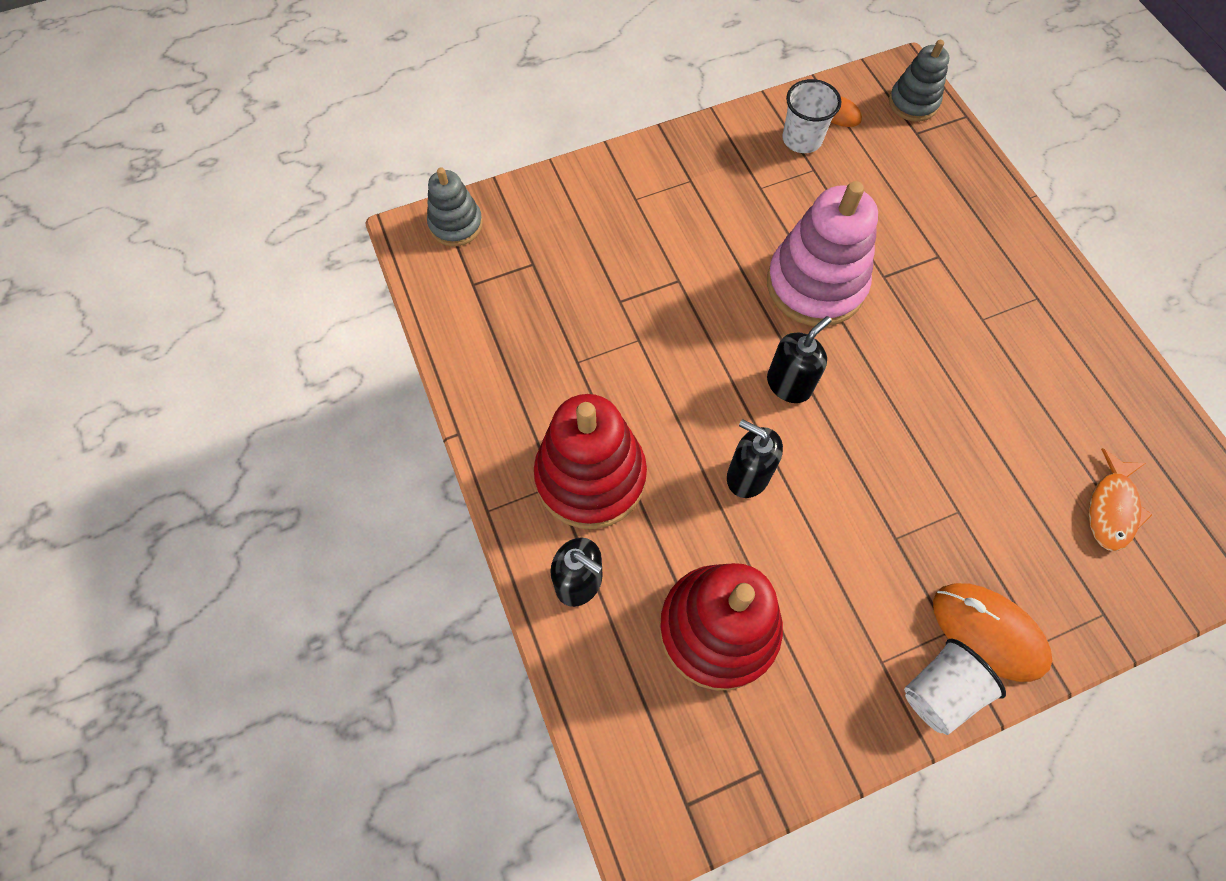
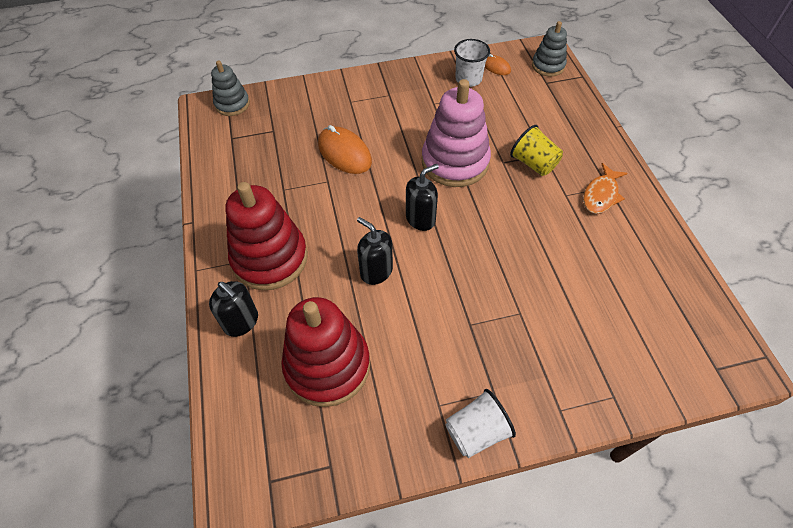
camera: 10 degrees right, 10 degrees down
orange mouse [933,583,1052,682] -> orange mouse moved to [318,125,372,174]
orange fish [1088,448,1152,551] -> orange fish moved to [583,163,628,214]
none -> yellow cup [510,125,563,176]

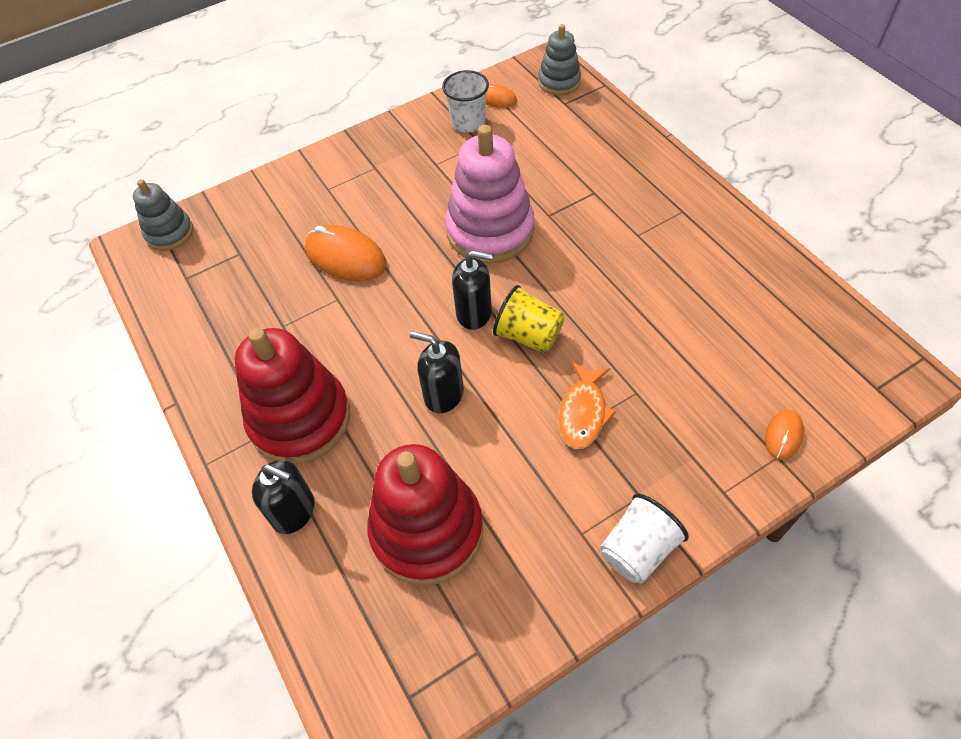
camera: 15 degrees left, 0 degrees up
black soap dispenser [406,164,439,231] -> black soap dispenser turned 60 degrees clockwise [452,251,493,330]
yellow cup [510,125,563,176] -> yellow cup moved to [493,285,565,353]
orange fish [583,163,628,214] -> orange fish moved to [558,362,616,449]
none -> orange mouse [765,409,804,460]

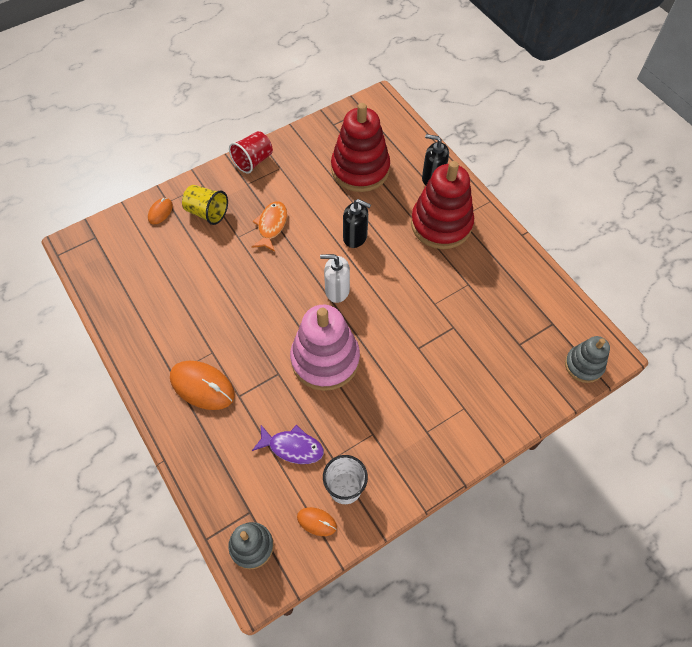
camera: 175 degrees right, 5 degrees up
orange mouse [305,225,387,281] -> orange mouse moved to [170,361,235,410]
black soap dispenser [452,251,493,330] -> white soap dispenser [320,254,350,303]
yellow cup [493,285,565,353] -> yellow cup moved to [182,185,228,225]
white cup [600,494,689,584] -> red cup [229,131,273,174]
none -> purple fish [252,425,324,464]

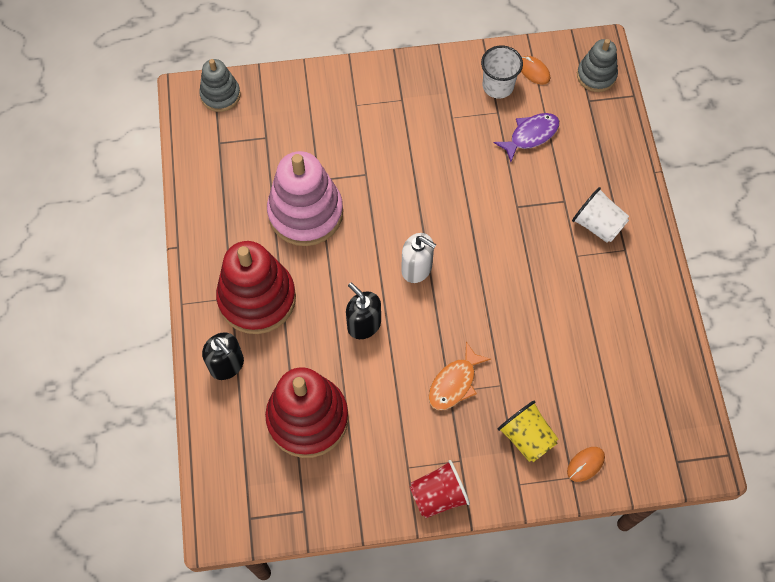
camera: 155 degrees left, 5 degrees up
orange mouse [170,361,235,410] -> white cup [572,187,629,243]
purple fish [252,425,324,464] -> purple fish turned 105 degrees clockwise [494,113,559,162]
pink stacking toy [290,305,360,391] -> pink stacking toy moved to [267,151,343,246]

